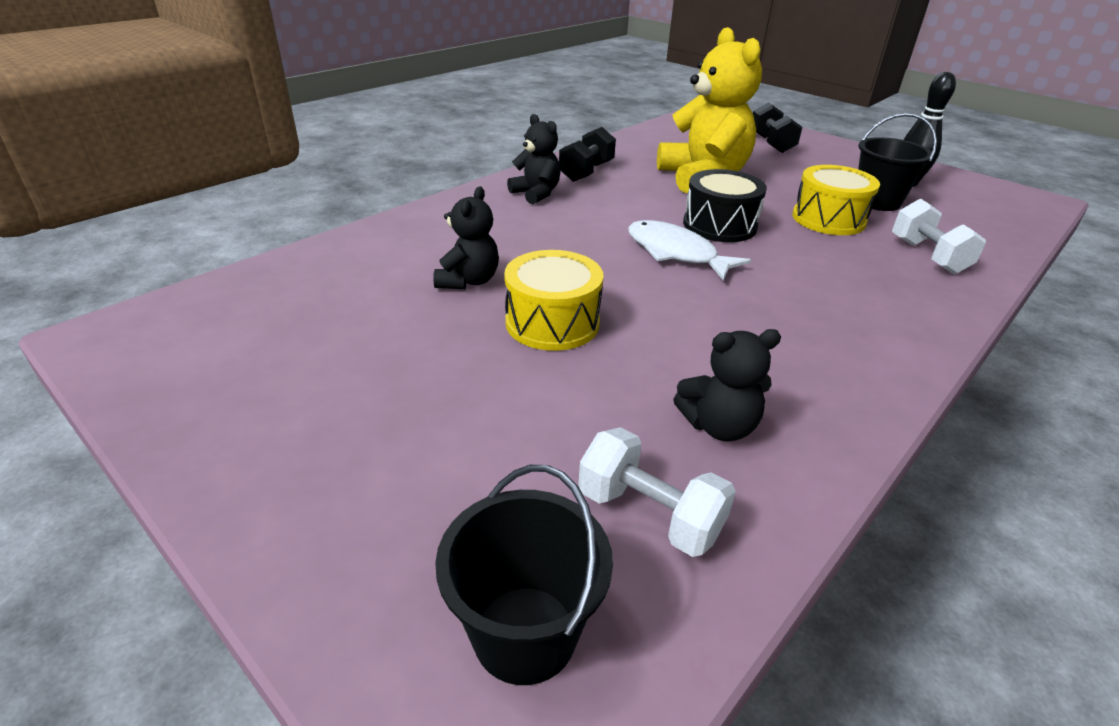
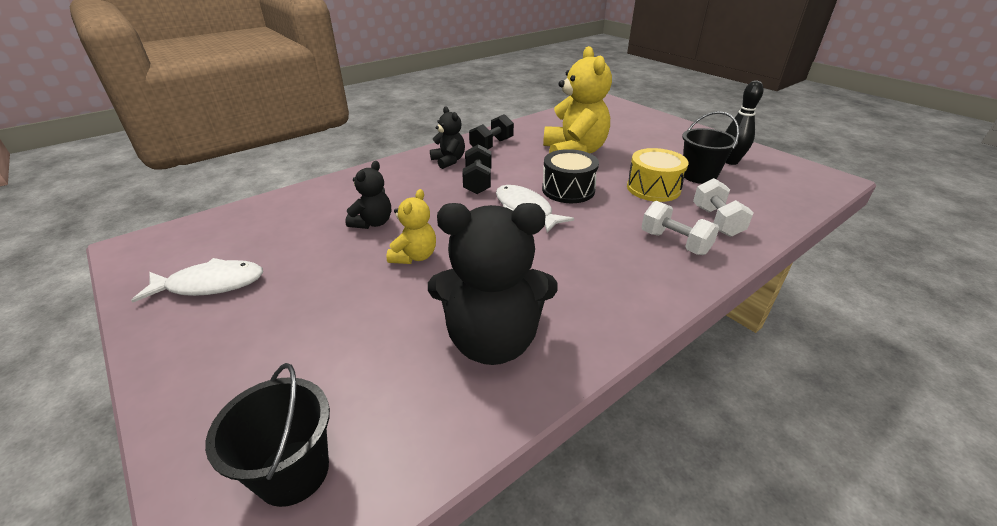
camera: 10 degrees right, 0 degrees up
yellow drum [504,250,604,351] -> yellow teddy bear [387,189,436,264]
white dumbbell [578,427,736,557] -> white dumbbell moved to [641,201,719,255]
black teddy bear [673,329,781,441] -> black teddy bear [428,203,558,365], size x1.92
black dumbbell [753,102,803,153] -> black dumbbell moved to [462,144,491,194]
none -> white fish [131,258,263,303]

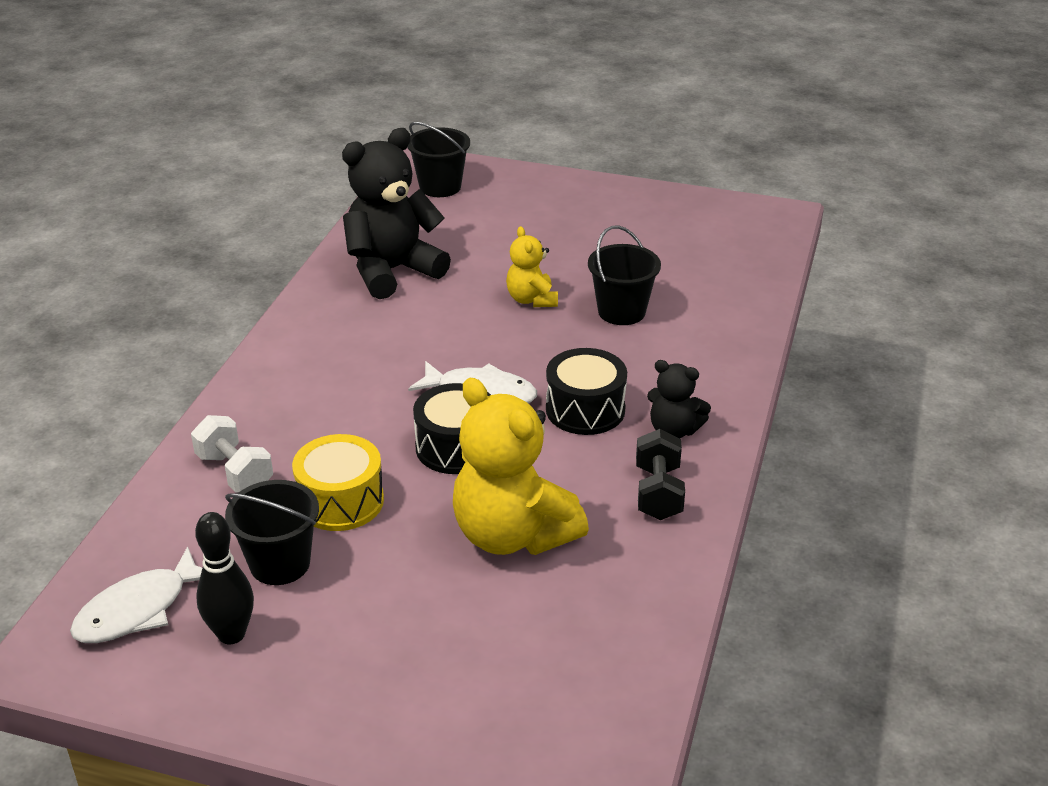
camera: 145 degrees right, 0 degrees up
white fish [131,258,263,303] -> white fish moved to [70,546,202,643]
black teddy bear [345,161,391,229] -> black bucket [588,225,661,325]
black dumbbell [462,144,491,194] -> black drum [546,348,627,435]
white dumbbell [641,201,719,255] -> none

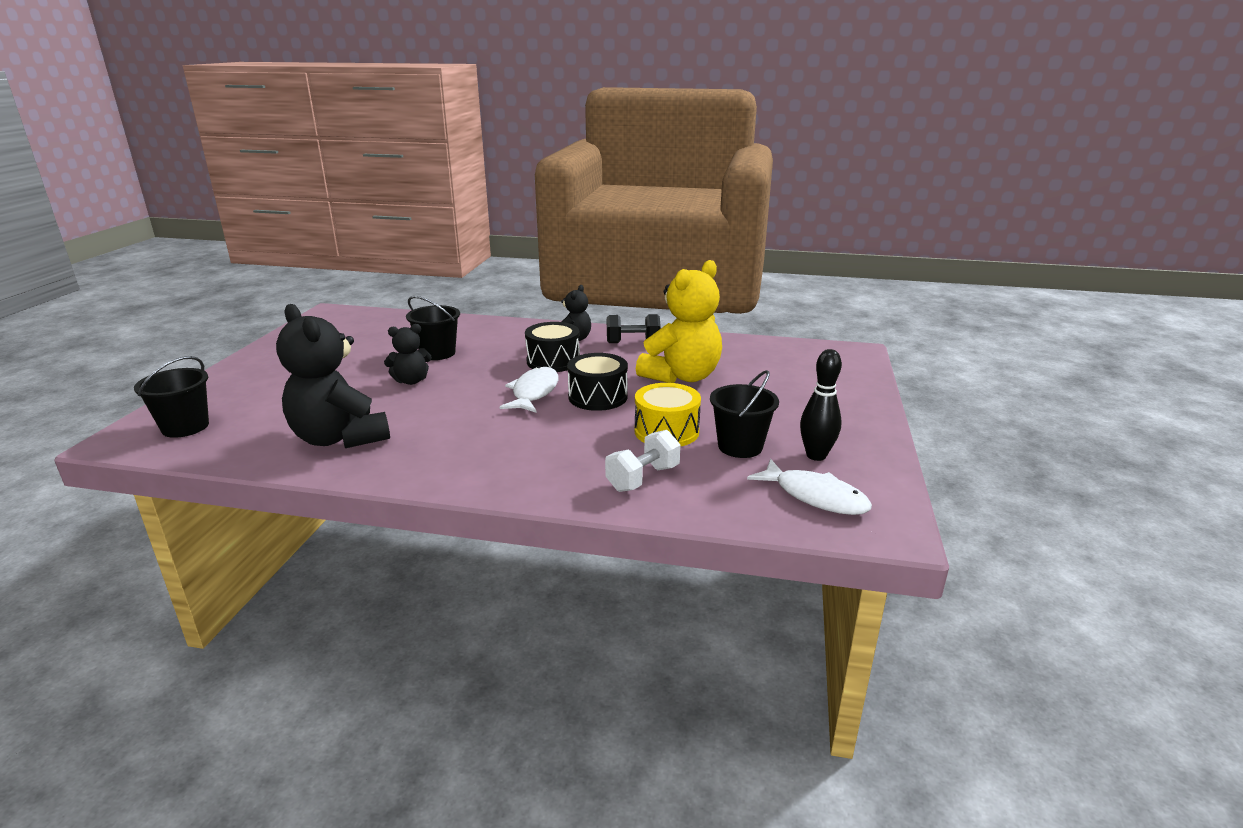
camera: 95 degrees left, 10 degrees down
yellow teddy bear [506,226,558,307] -> black teddy bear [384,324,432,385]

